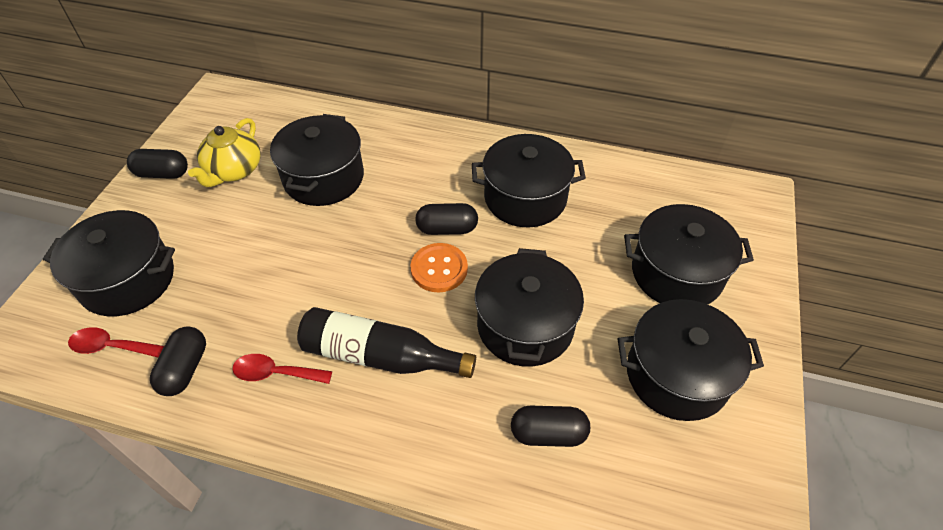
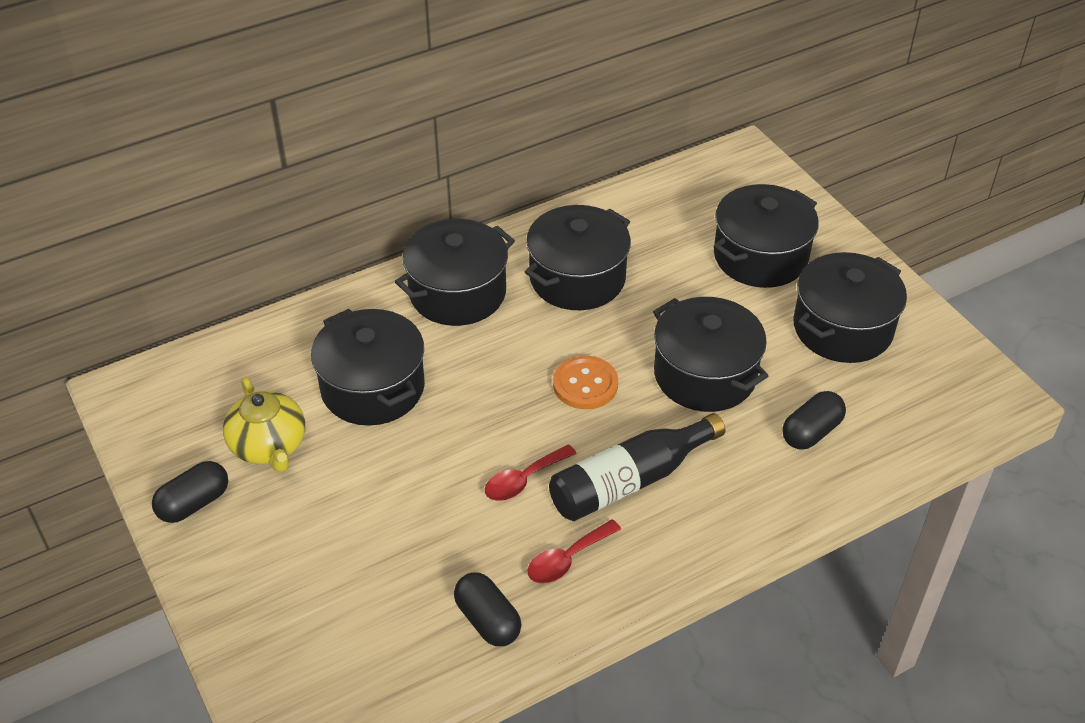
camera: 45 degrees left, 5 degrees down
black pot [43,210,175,316] -> black pot moved to [395,219,515,326]
red spoon [68,327,164,357] -> red spoon moved to [485,444,577,501]
black capsule [415,203,478,235] -> none

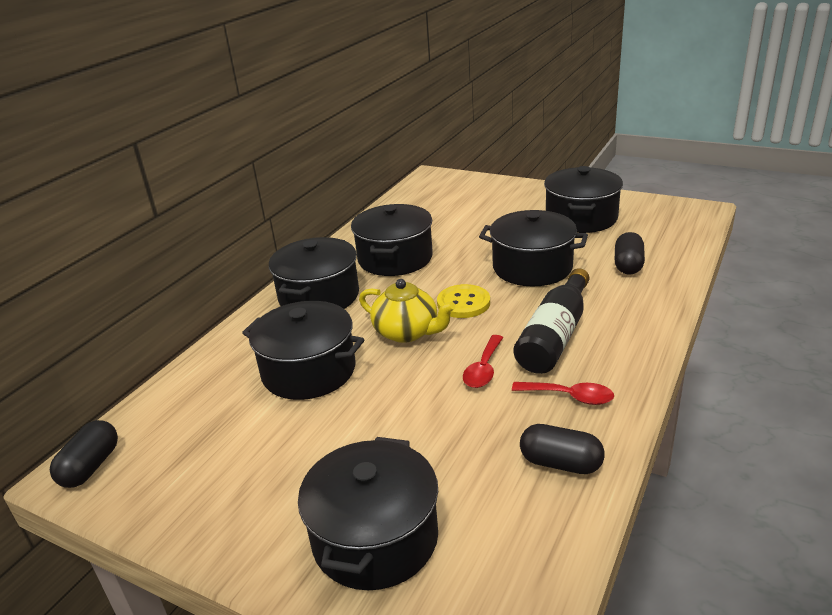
camera: 30 degrees left, 15 degrees down
black capsule [152,461,228,523] -> black capsule moved to [50,420,118,488]
yellow teapot [223,377,305,473] -> yellow teapot moved to [359,279,456,343]
red spoon [528,519,621,583] -> red spoon turned 90 degrees counterclockwise [512,382,614,405]
orange button [553,356,618,409] -> yellow button [437,284,490,318]
black pot [713,184,819,288] -> black pot moved to [298,437,438,590]

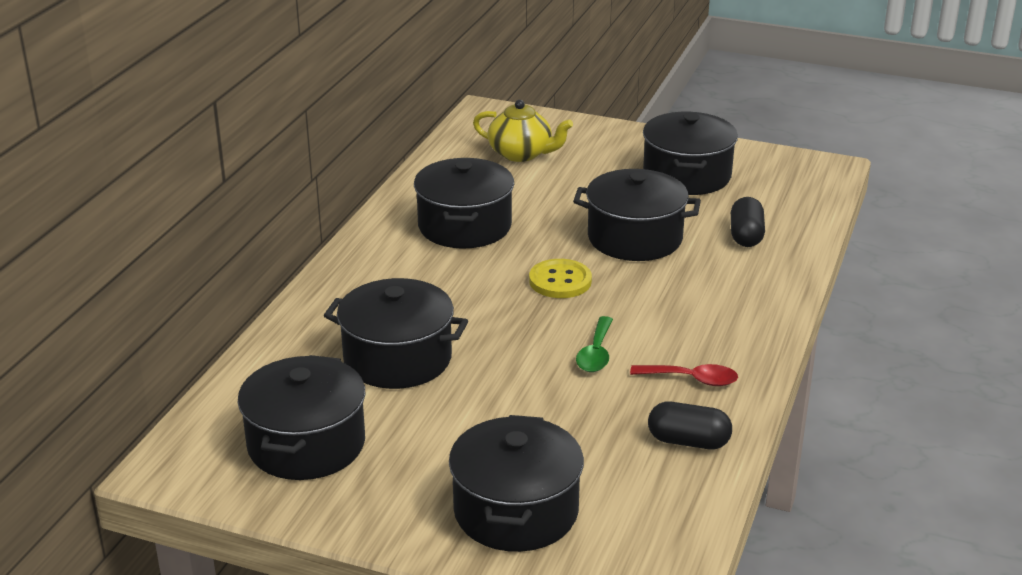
camera: 10 degrees left, 0 degrees up
black capsule [50,420,118,488] -> none
black pot [269,237,359,309] -> black pot moved to [238,355,365,480]
yellow teapot [359,279,456,343] -> yellow teapot moved to [473,100,573,162]
red spoon [463,335,503,388] -> green spoon [576,316,613,372]
black bottle [514,268,589,374] -> none

